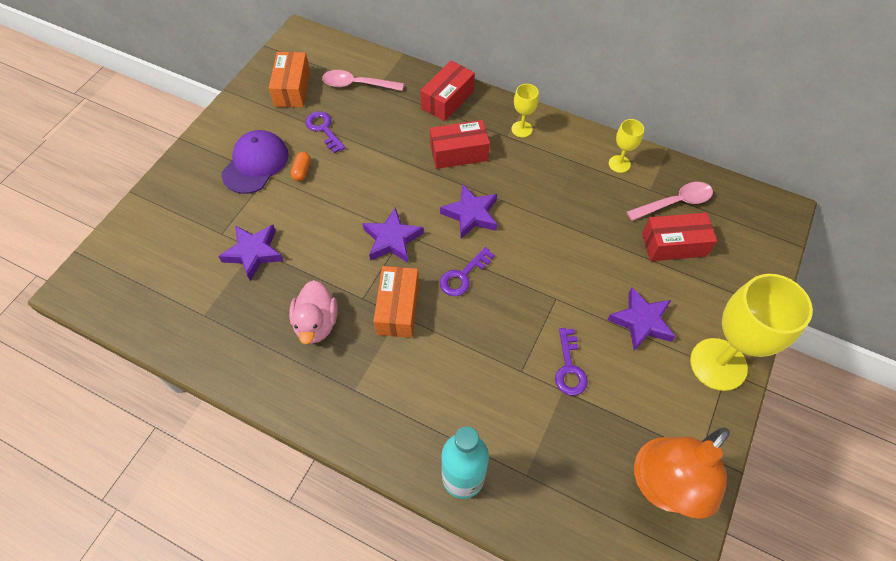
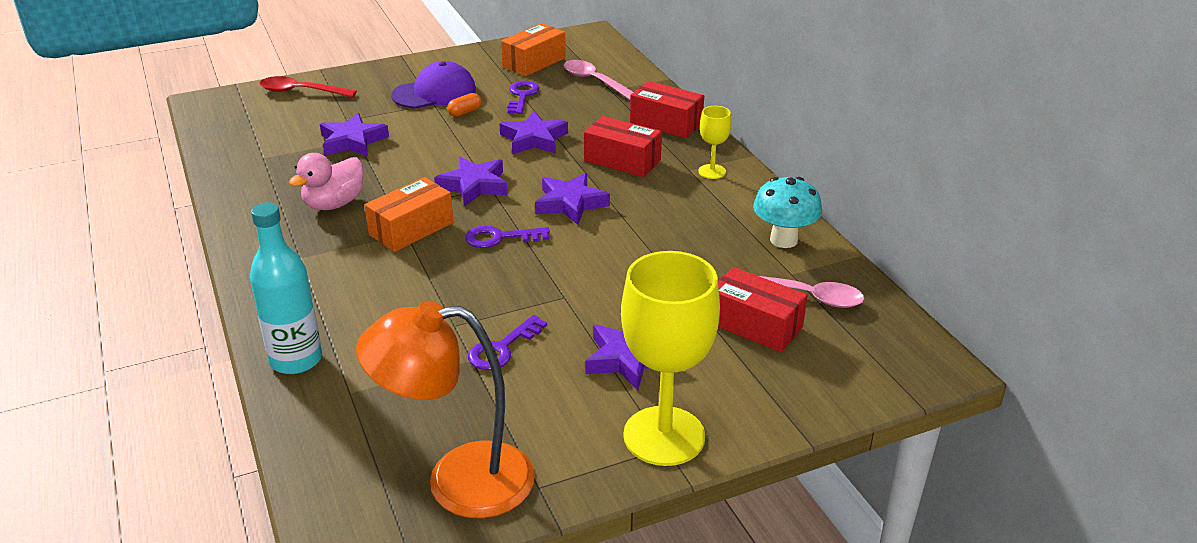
camera: 40 degrees right, 25 degrees down
red box [420,61,475,121] -> red box turned 45 degrees clockwise [630,81,704,138]
yellow goblet [609,119,644,173] -> turquoise mushroom [753,177,822,248]
none -> red spoon [259,76,357,97]
none -> purple star [499,111,568,155]

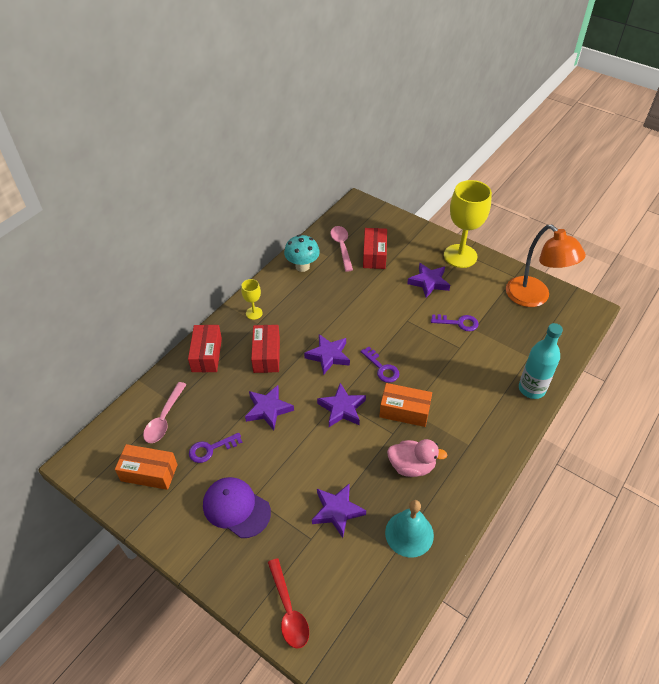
camera: 120 degrees left, 15 degrees up
orange capsule [447,93,482,117] -> none
none -> turquoise bell [385,500,434,557]

